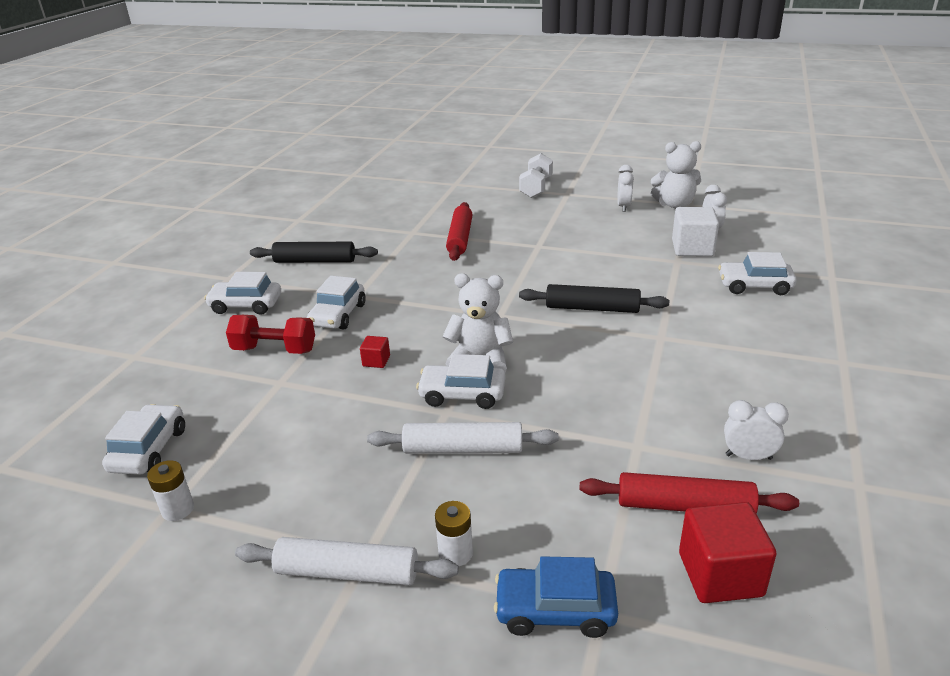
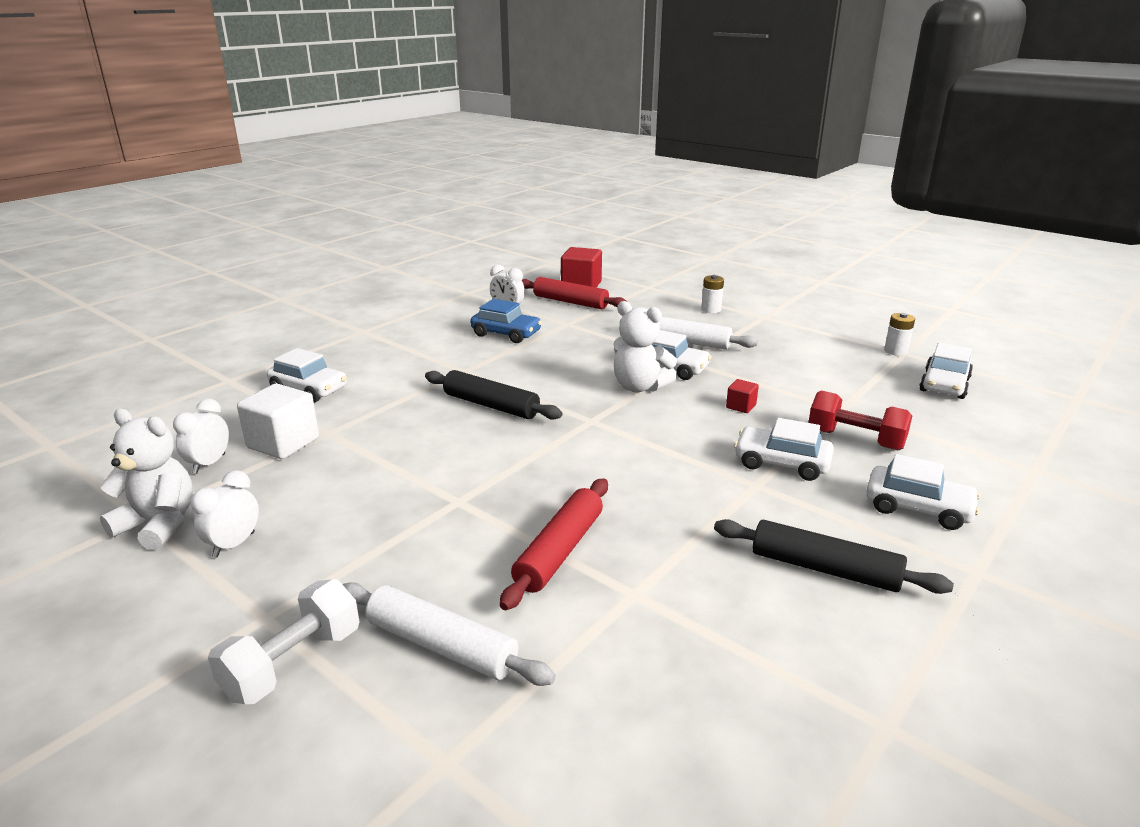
camera: 160 degrees left, 5 degrees down
white rolling pin [235,537,459,585] -> white rolling pin moved to [342,582,556,686]
white car [307,276,366,329] -> white car turned 105 degrees counterclockwise [734,418,834,481]
blue car [494,556,618,638] -> blue car moved to [470,299,542,343]

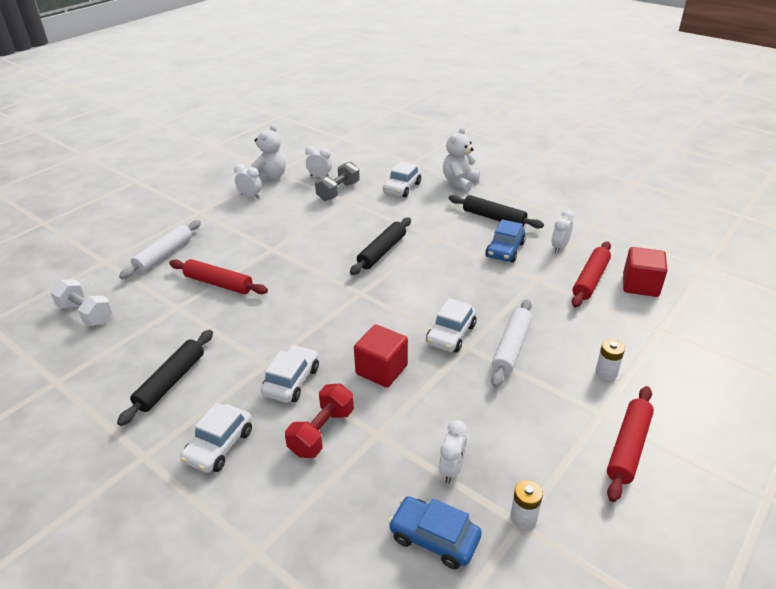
camera: 90 degrees right, 10 degrees up
white dumbbell [208,579,360,704] -> white dumbbell moved to [50,279,113,326]
white cube [237,384,319,459] -> grey dumbbell [315,161,360,201]
white teddy bear [614,301,677,392] -> white teddy bear moved to [443,127,480,192]
red cube [726,379,759,413] -> red cube [354,324,408,388], size x2.01
white car [919,342,973,399] -> blue car [388,496,482,569]
none -> white clock [439,420,467,484]
none -> black rolling pin [449,195,544,229]
none -> red rolling pin [607,386,654,502]

